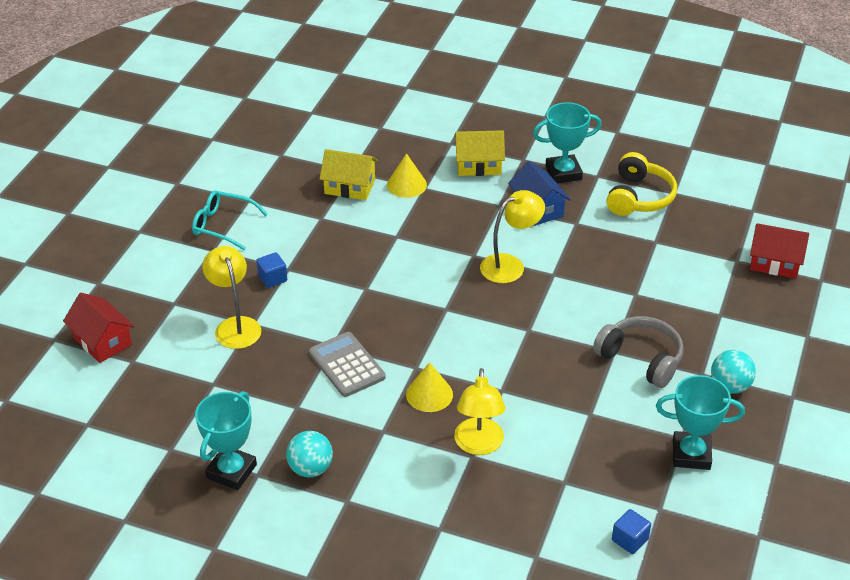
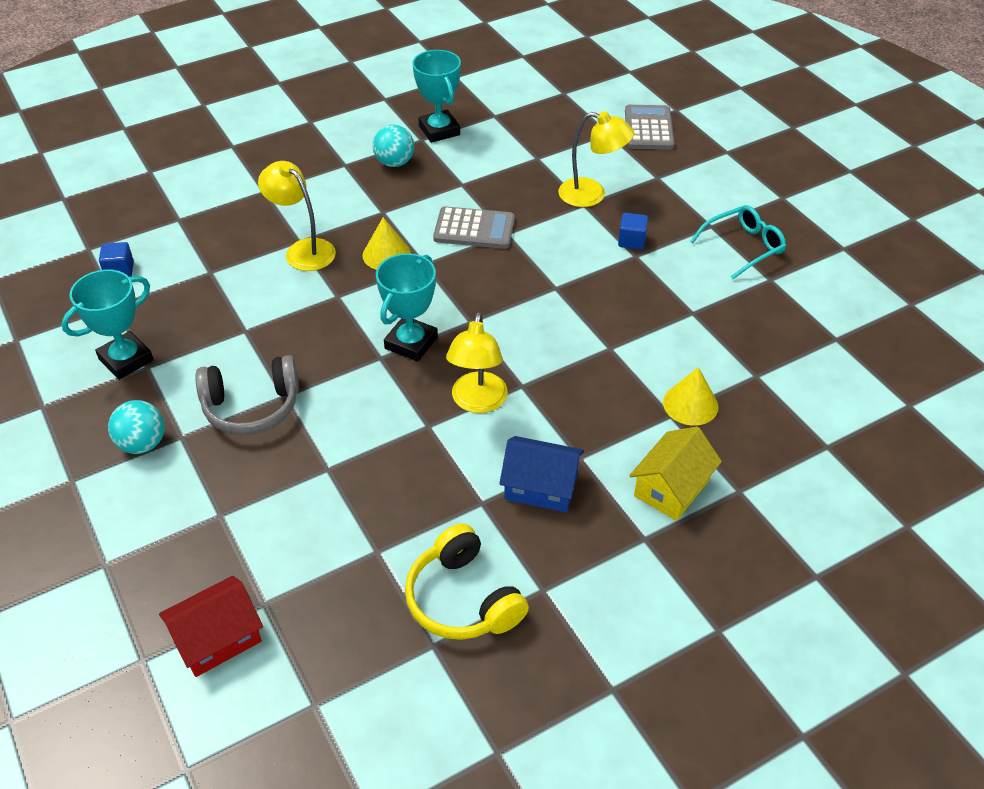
camera: 130 degrees right, 5 degrees up
red house [63,293,135,363] -> grey calculator [625,105,674,150]
yellow house [320,149,378,200] -> none
turquoise trophy [533,102,602,183] -> turquoise trophy moved to [376,253,438,362]

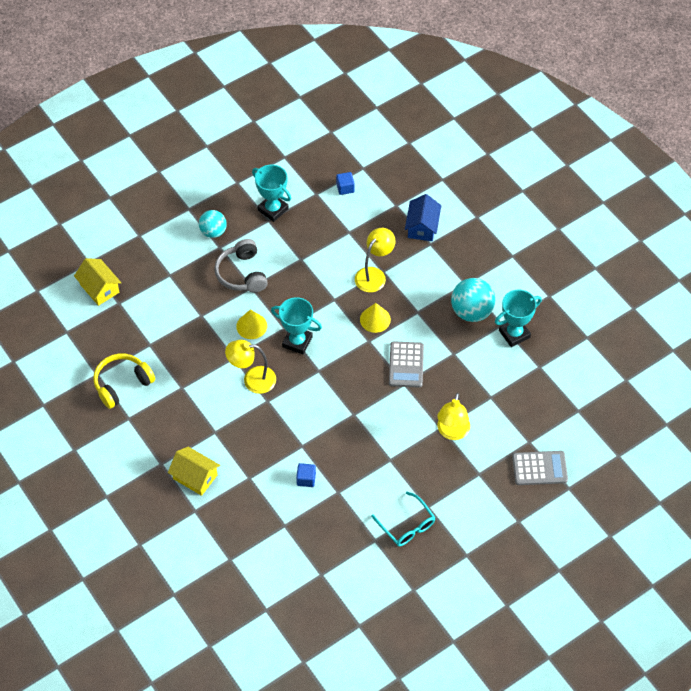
camera: 85 degrees right, 10 degrees up
red house [159,576,263,677] -> yellow house [74,258,121,306]
turquoise ball [373,125,414,167] -> turquoise ball [451,278,495,322], size x1.53
blue house [499,436,584,512] -> blue house moved to [405,194,441,241]
blue cube [618,213,648,250] -> blue cube moved to [296,463,316,487]
yellow cone [663,367,719,426] -> yellow cone moved to [236,310,267,339]

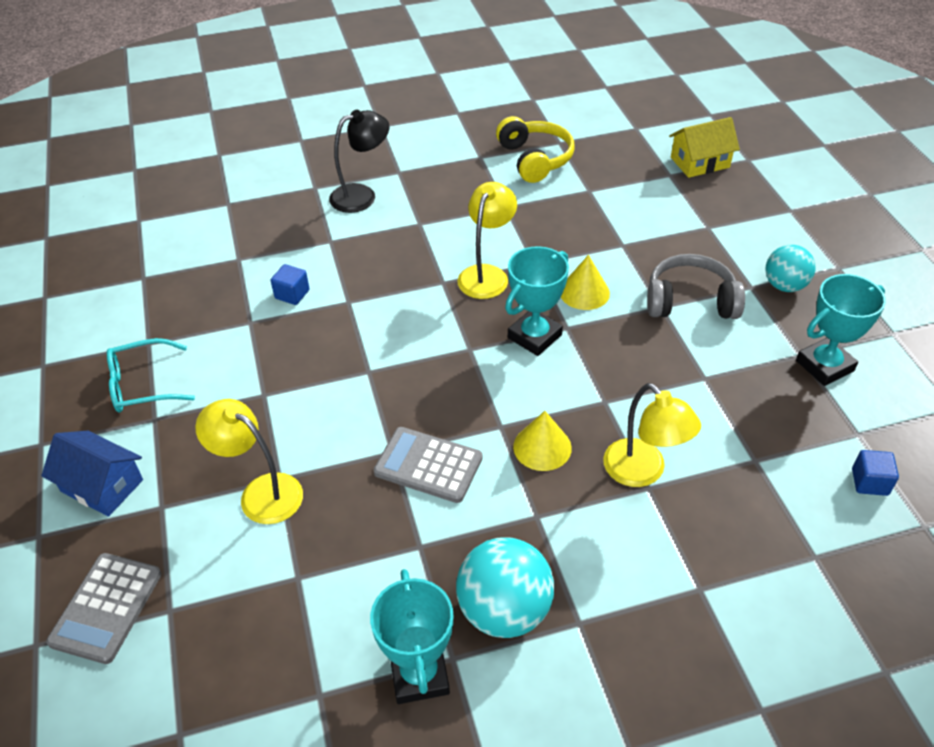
camera: 110 degrees right, 10 degrees down
yellow house [168,447,220,496] -> black lamp [329,110,390,213]
blue house [405,194,441,241] -> blue house moved to [41,431,143,517]

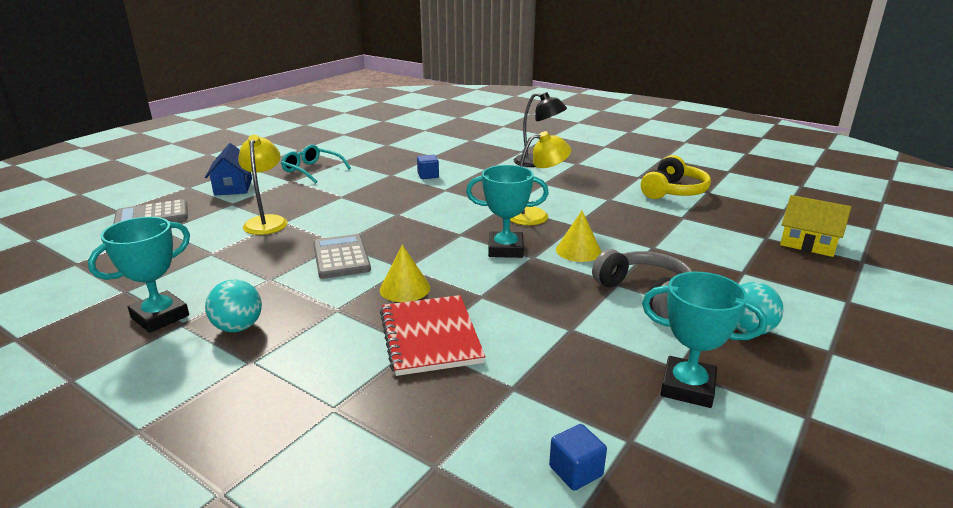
camera: 50 degrees right, 20 degrees down
turquoise ball [456,537,554,638] -> turquoise ball [205,279,262,332], size x0.65
yellow lamp [603,383,701,487] -> red notebook [380,295,486,376]

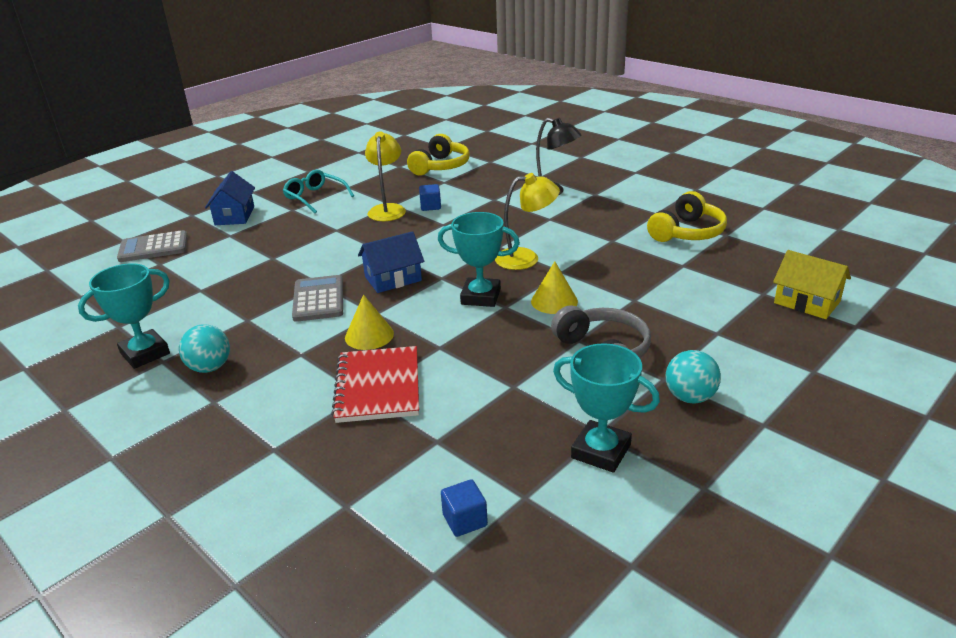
camera: 10 degrees right, 5 degrees up
yellow lamp [238,135,287,235] -> yellow lamp moved to [365,131,406,221]
none -> blue house [358,231,424,293]
none -> yellow headphones [407,134,470,175]

